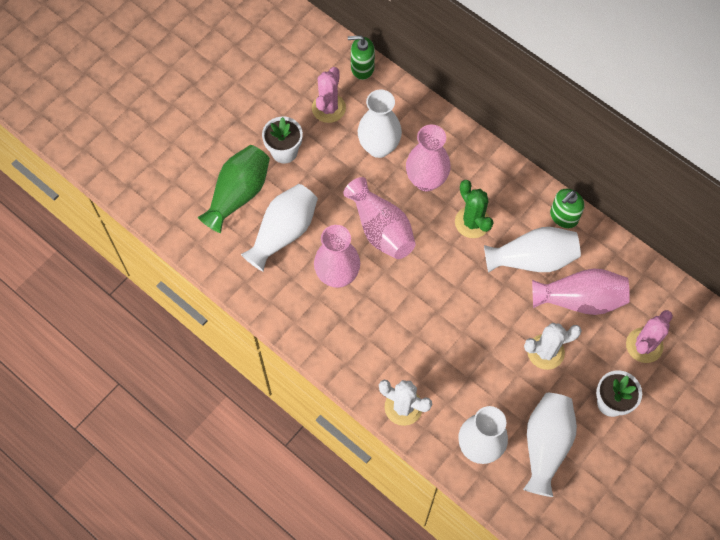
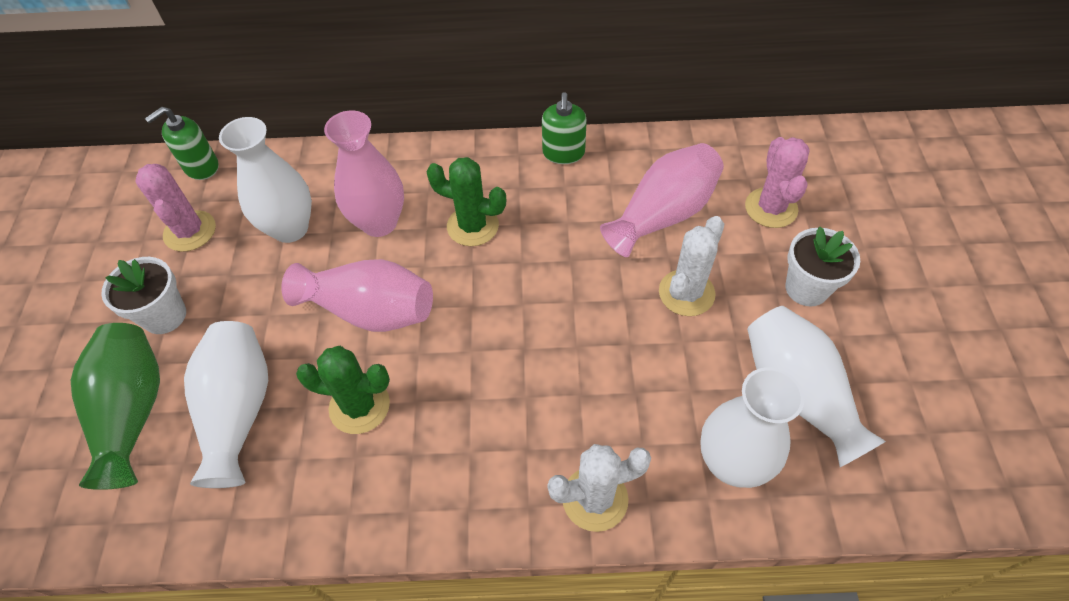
camera: 40 degrees left, 10 degrees down
pink vase [314,225,360,288] -> green cactus [296,346,390,434]
white vase [484,227,581,273] -> none

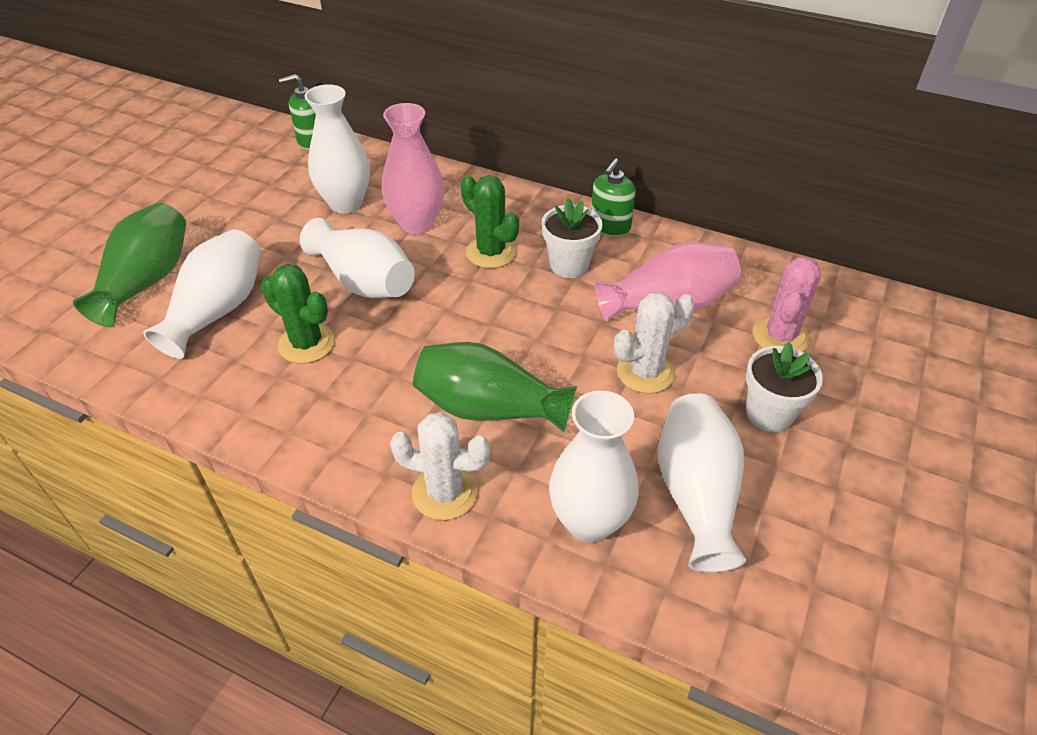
camera: 25 degrees right, 10 degrees down
white flower pot [101,257,186,334] -> white flower pot moved to [542,198,603,278]
pink cactus [135,164,216,252] -> none
pink vase [281,259,433,332] -> white vase [300,218,415,298]
none -> green vase [413,342,577,432]

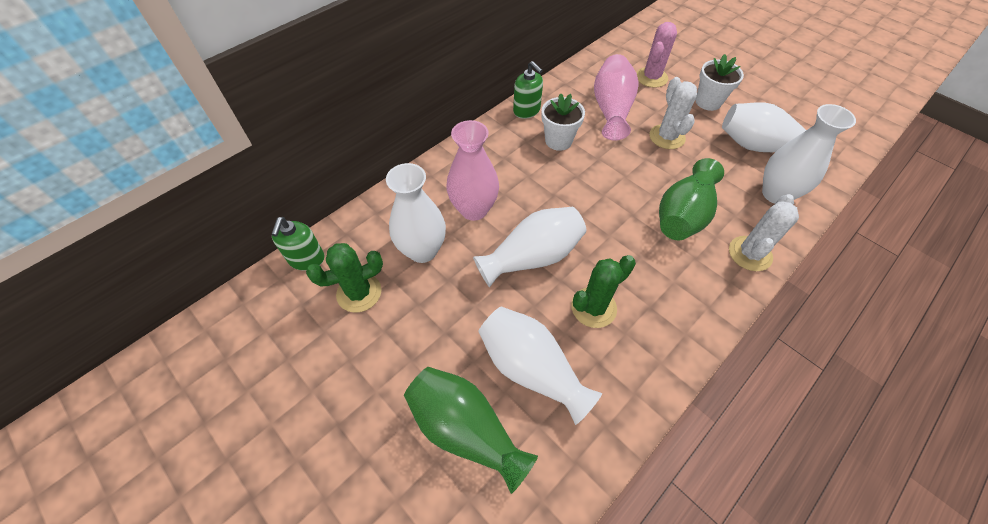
camera: 70 degrees left, 10 degrees up
green cactus [460,175,519,268] -> green cactus moved to [306,243,383,313]
pink cactus [753,257,821,352] -> pink cactus turned 75 degrees clockwise [636,22,677,88]

